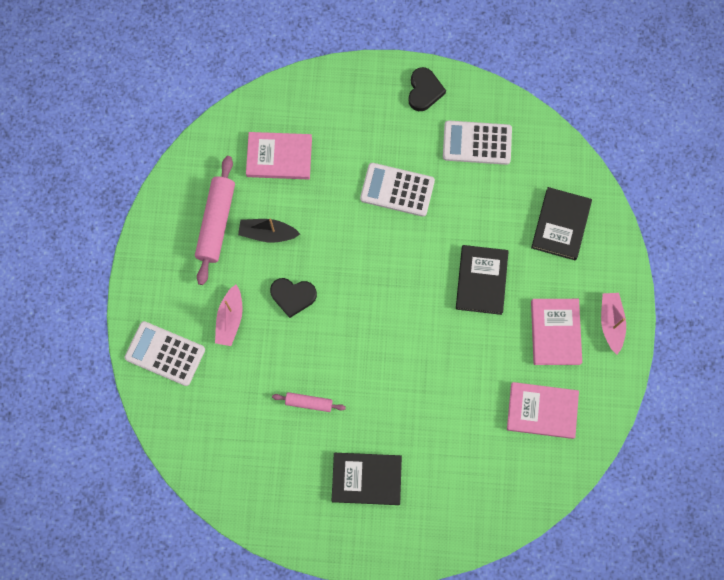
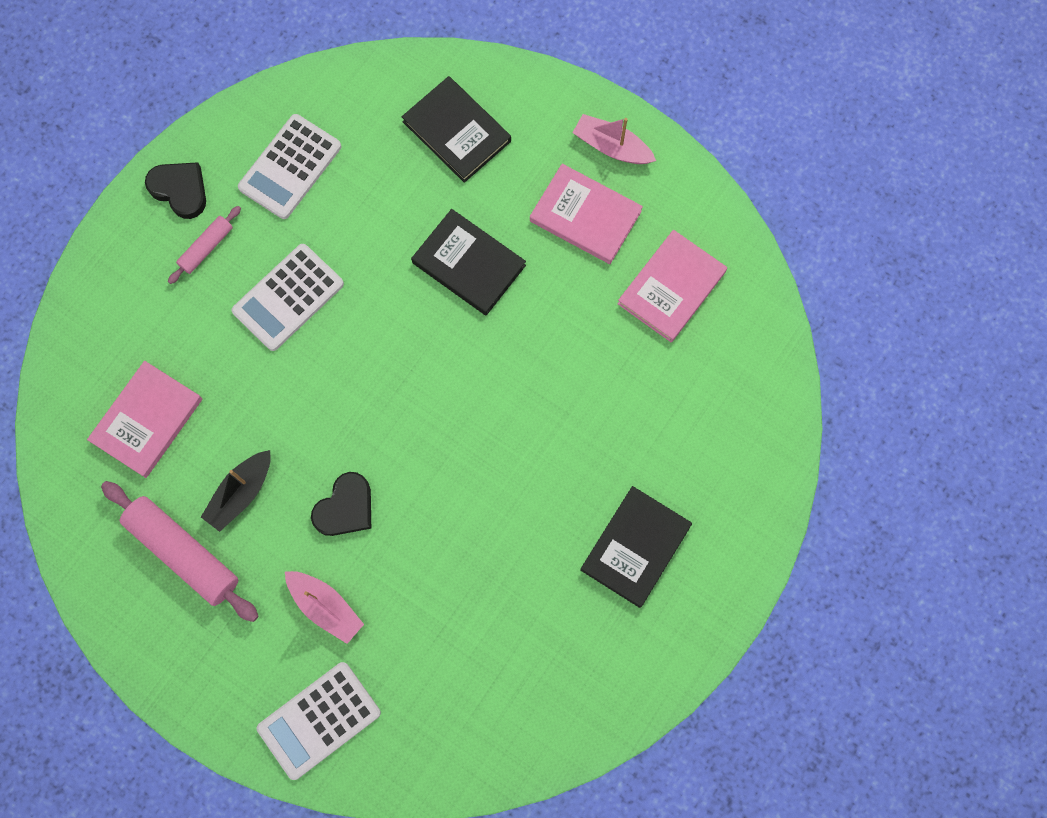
camera: 60 degrees left, 0 degrees up
pink rolling pin [272,392,346,412] -> pink rolling pin moved to [168,206,241,284]

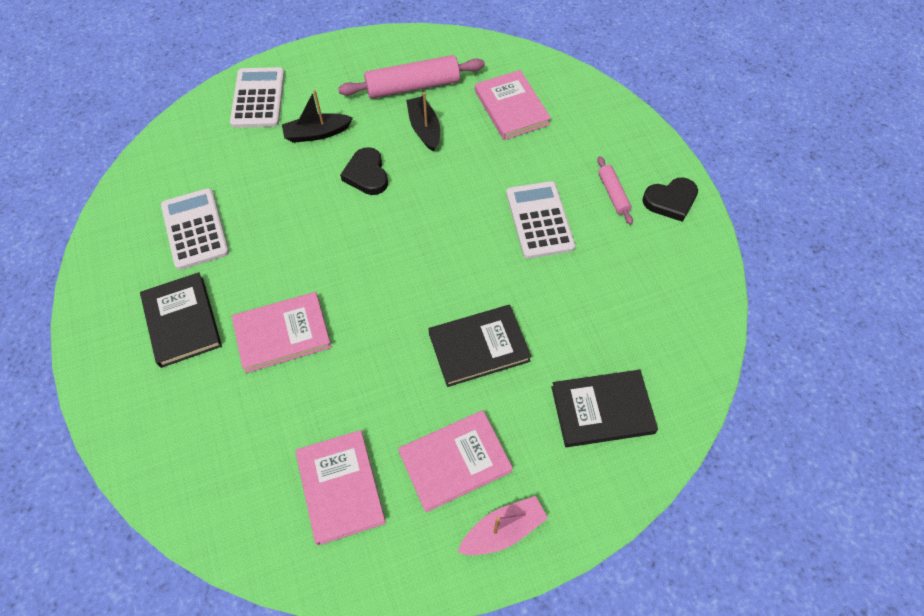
camera: 125 degrees right, 15 degrees down
white calculator [238,114,341,219] -> white calculator moved to [161,188,229,270]
pink boat [285,571,364,644] -> black boat [282,90,353,143]
none -> pink book [232,292,332,373]

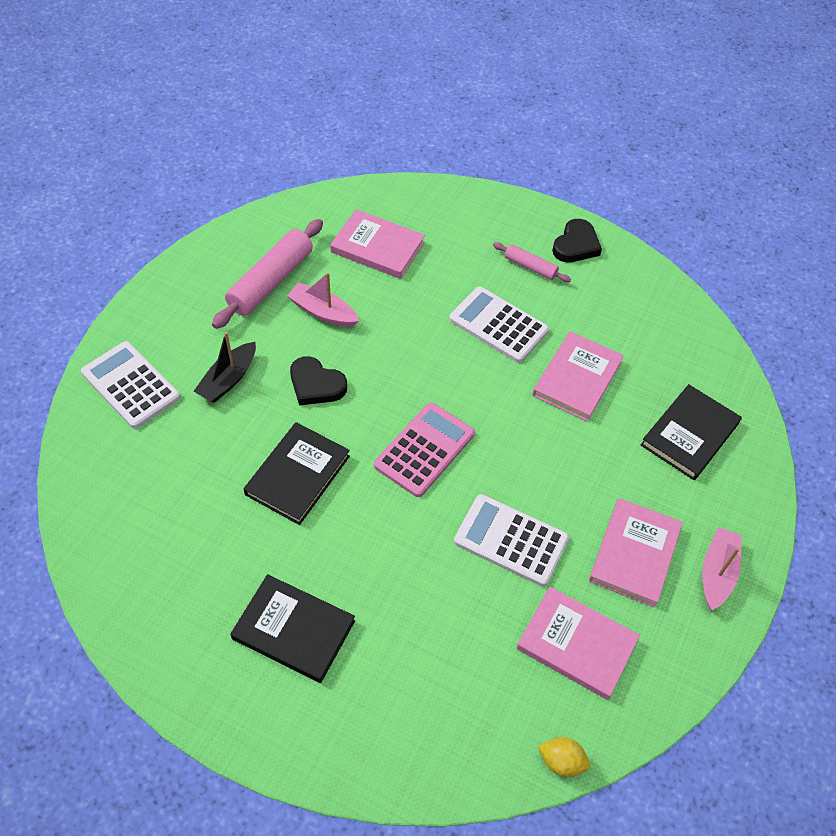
camera: 45 degrees left, 5 degrees down
white calculator [161,188,229,270] -> white calculator moved to [454,494,569,586]
pink book [232,292,332,373] -> pink book moved to [532,331,624,422]
black boat [406,92,440,152] -> pink boat [287,272,359,327]
black book [429,305,532,387] -> black book moved to [244,422,350,525]
none -> pink calculator [374,402,475,497]
none -> yellow lemon [538,737,590,777]

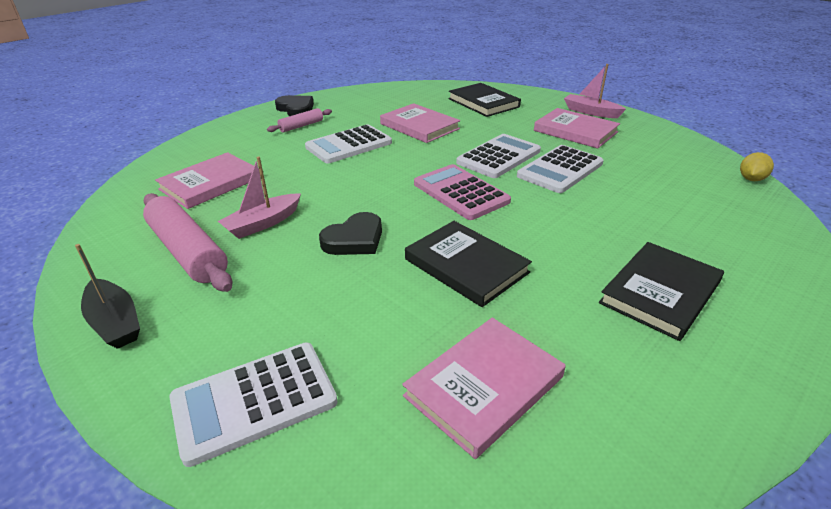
camera: 70 degrees left, 20 degrees down
black boat [193,332,256,403] -> black boat moved to [75,244,140,349]
pink book [517,587,640,700] -> pink book moved to [402,317,566,459]
none -> white calculator [456,134,541,178]

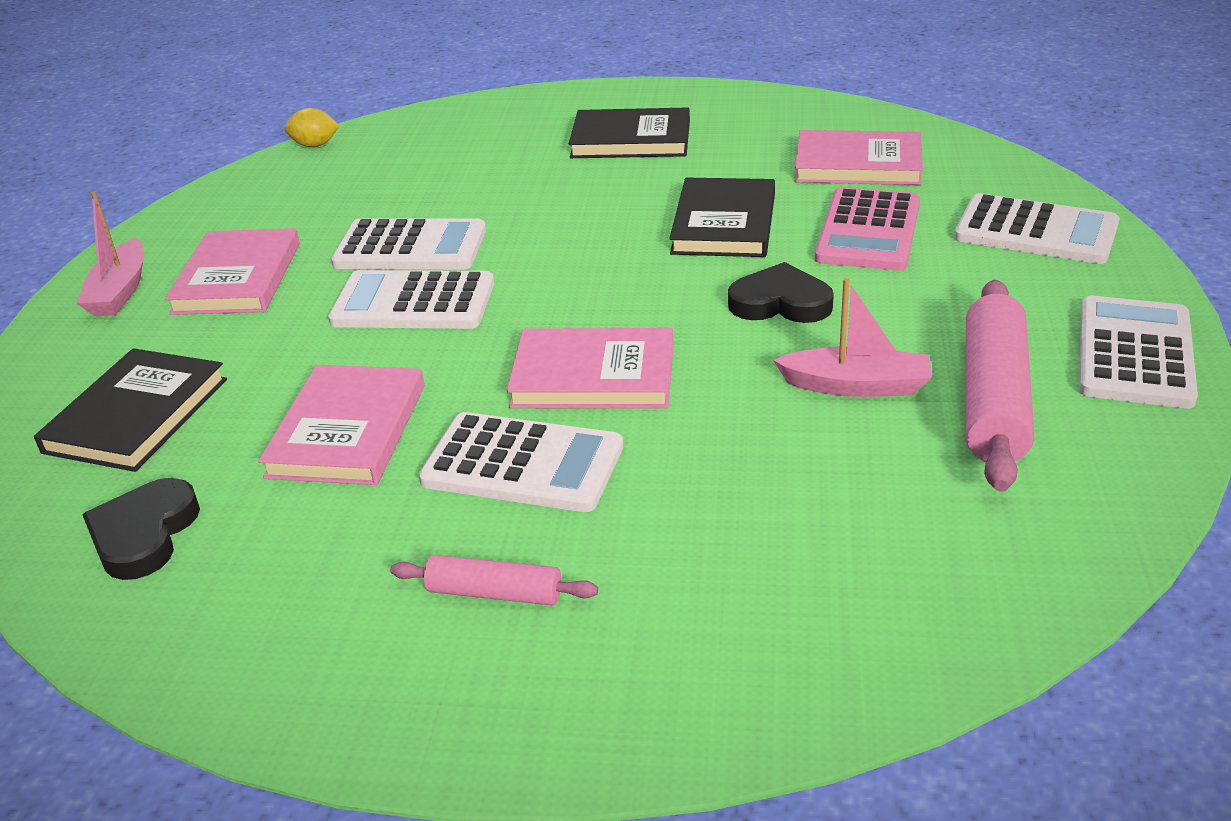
camera: 125 degrees left, 0 degrees up
black boat [75,244,140,349] -> white calculator [1079,296,1198,409]
pink book [155,152,261,209] -> pink book moved to [507,328,674,409]
black heart [275,95,314,116] -> black heart moved to [82,478,200,580]
pink calculator [414,164,511,220] -> pink calculator moved to [815,187,920,270]

